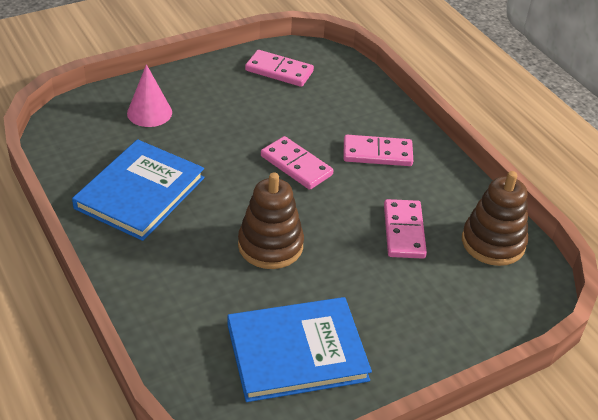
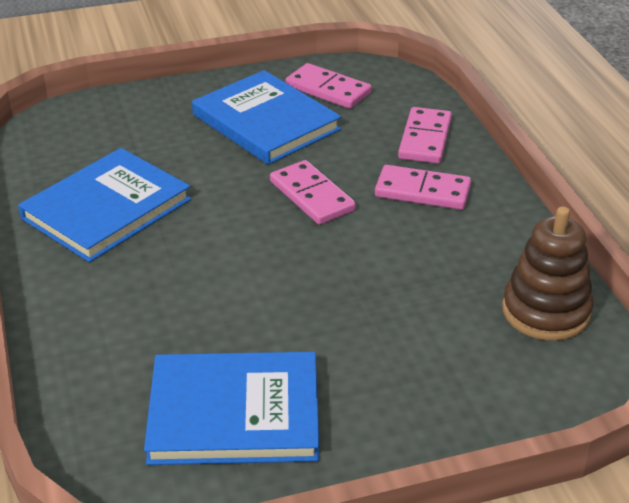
camera: 15 degrees right, 5 degrees down
pink cone [127,64,172,127] -> none
brown stacking toy [238,172,304,269] -> none
pink domino [384,199,427,259] -> pink domino moved to [398,107,452,164]
none -> blue book [192,70,341,165]

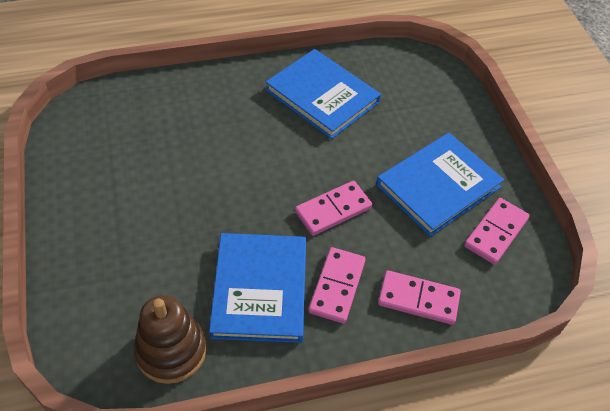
camera: 90 degrees right, 15 degrees up
blue book [144,352,319,465] -> blue book moved to [209,233,306,343]

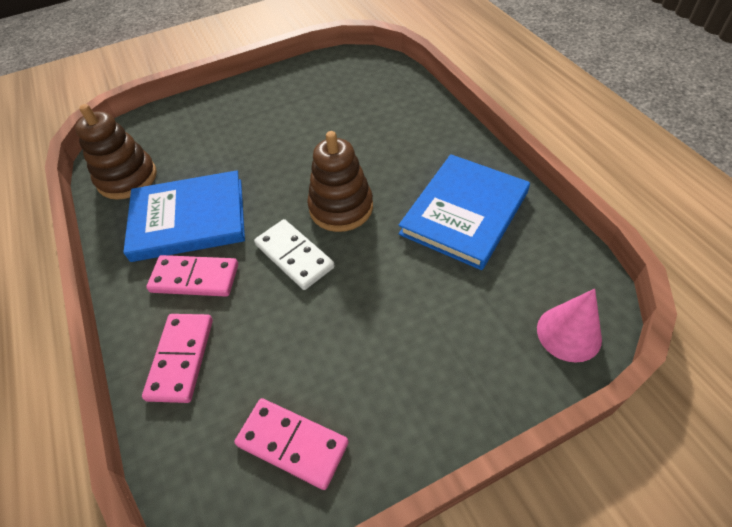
camera: 85 degrees right, 0 degrees up
pink domino [295,181,372,236] -> white domino [254,219,335,290]
blue book [376,133,504,237] -> none
none -> brown stacking toy [307,131,373,232]
none -> pink cone [537,289,602,363]

